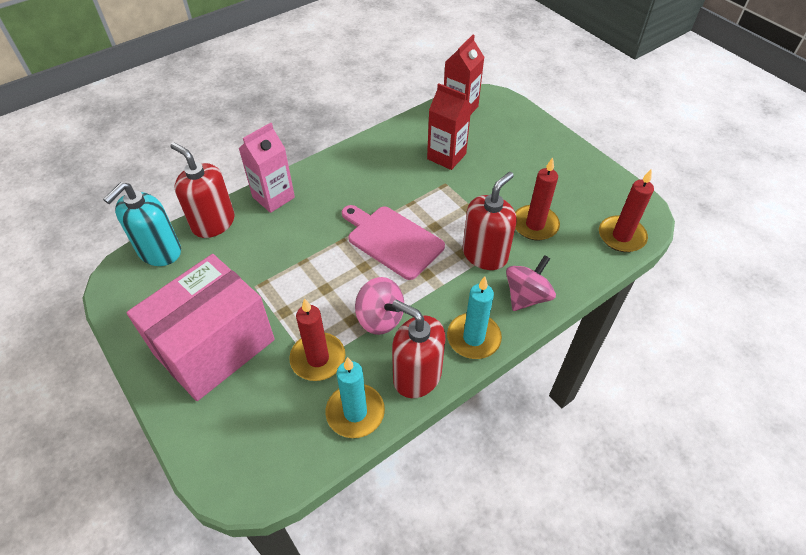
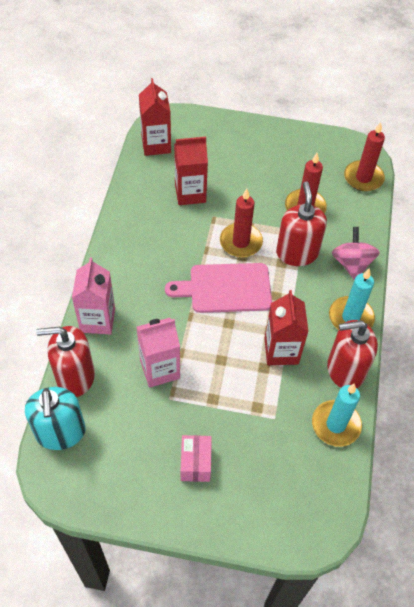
camera: 45 degrees left, 5 degrees up
pink box [126,254,275,401] -> pink box [181,435,212,482], size x0.41
red candle [289,298,345,381] -> red candle moved to [220,189,263,257]
pink spinning top [355,277,404,335] -> red carton [264,290,309,365]
none -> pink carton [137,318,180,388]

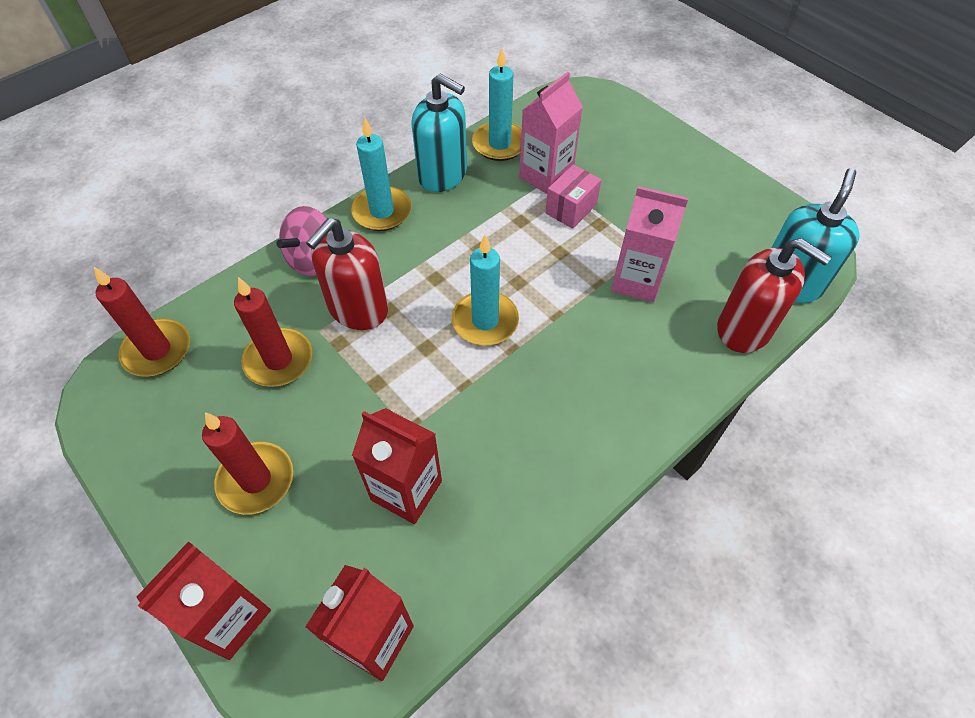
camera: 140 degrees left, 0 degrees up
pink carton [72,258,115,334] -> pink carton moved to [519,72,583,194]
pink cutting board [165,263,272,313] -> turquoise candle [452,235,519,345]
pink box [181,435,212,482] -> pink box moved to [546,164,601,229]
red candle [220,189,263,257] -> red candle moved to [202,412,293,515]
red carton [264,290,309,365] -> red carton moved to [137,541,271,660]
red soap dispenser [327,320,378,388] -> turquoise soap dispenser [411,74,467,192]

